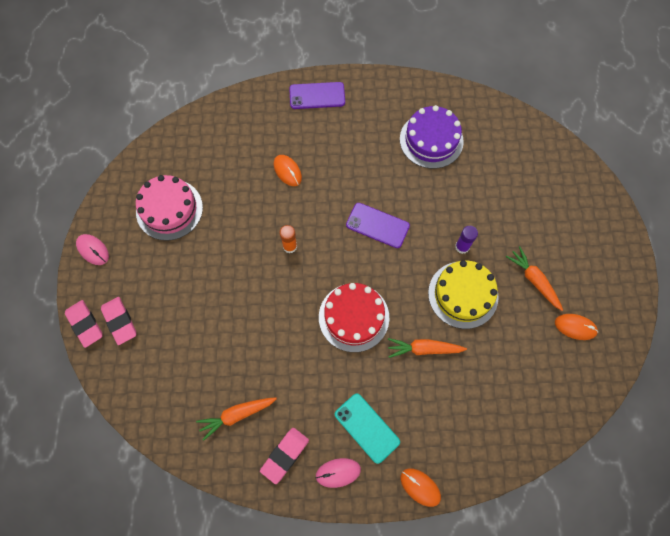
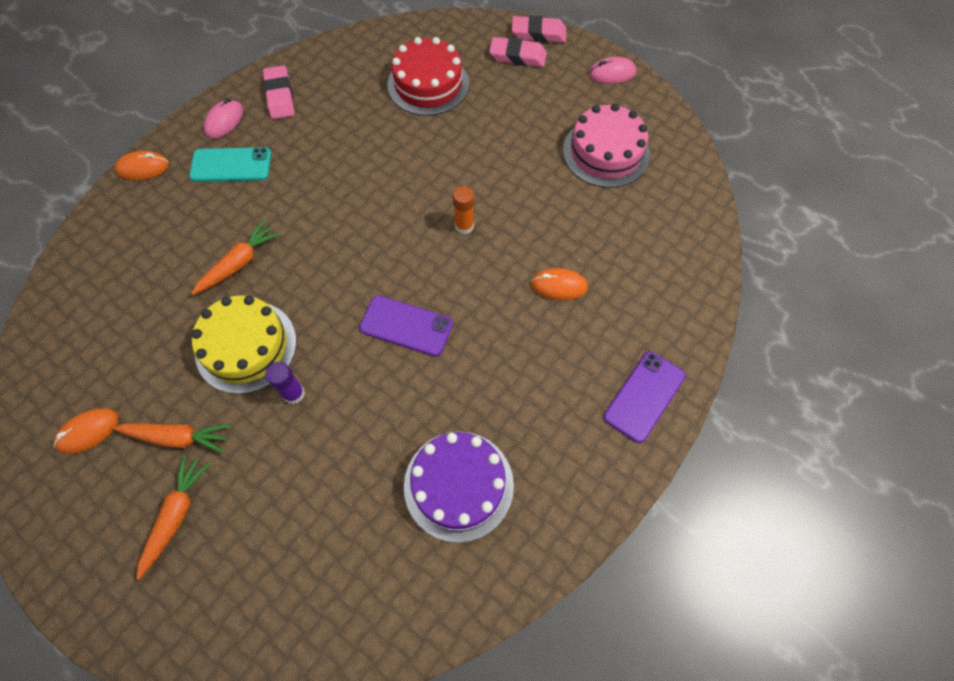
camera: 130 degrees right, 5 degrees down
orange carrot [196,397,277,441] -> orange carrot moved to [136,454,211,580]
red cake [319,283,389,352] -> red cake moved to [387,37,469,116]
purple phone [346,203,410,248] -> purple phone turned 45 degrees clockwise [359,295,453,357]

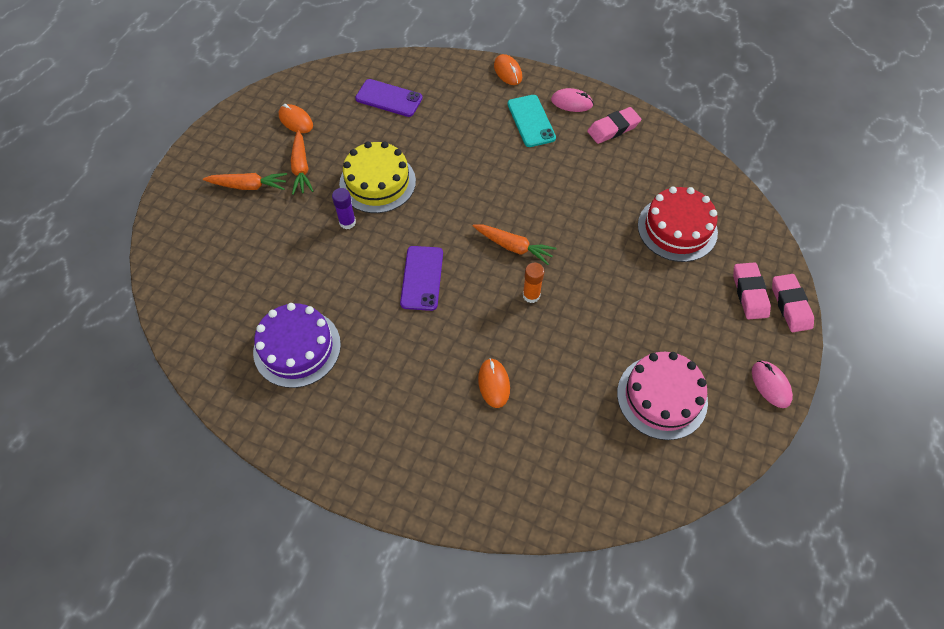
camera: 75 degrees right, 5 degrees down
orange carrot [191,220,280,295] -> orange carrot moved to [473,224,557,265]
purple phone [603,351,686,443] -> purple phone moved to [355,79,423,117]

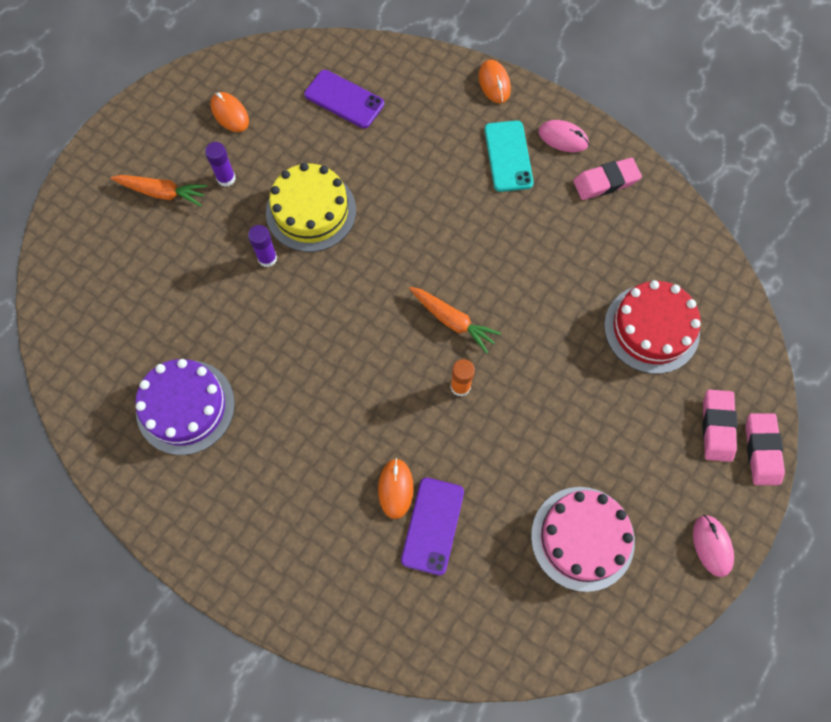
camera: 10 degrees right, 10 degrees up
orange carrot [291,130,313,195] -> purple glue stick [205,142,235,187]
purple phone [400,246,443,311] -> purple phone moved to [401,478,464,575]

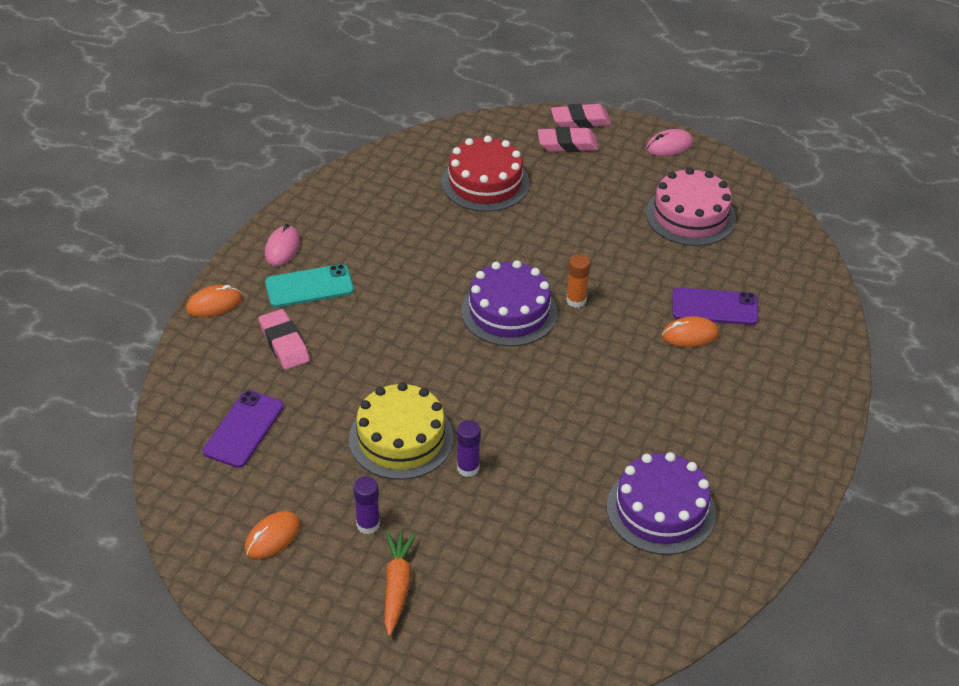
camera: 100 degrees left, 25 degrees down
orange carrot [409,287,501,354] -> purple cake [461,260,557,346]
pink eraser [573,158,642,200] -> pink eraser moved to [259,309,310,370]

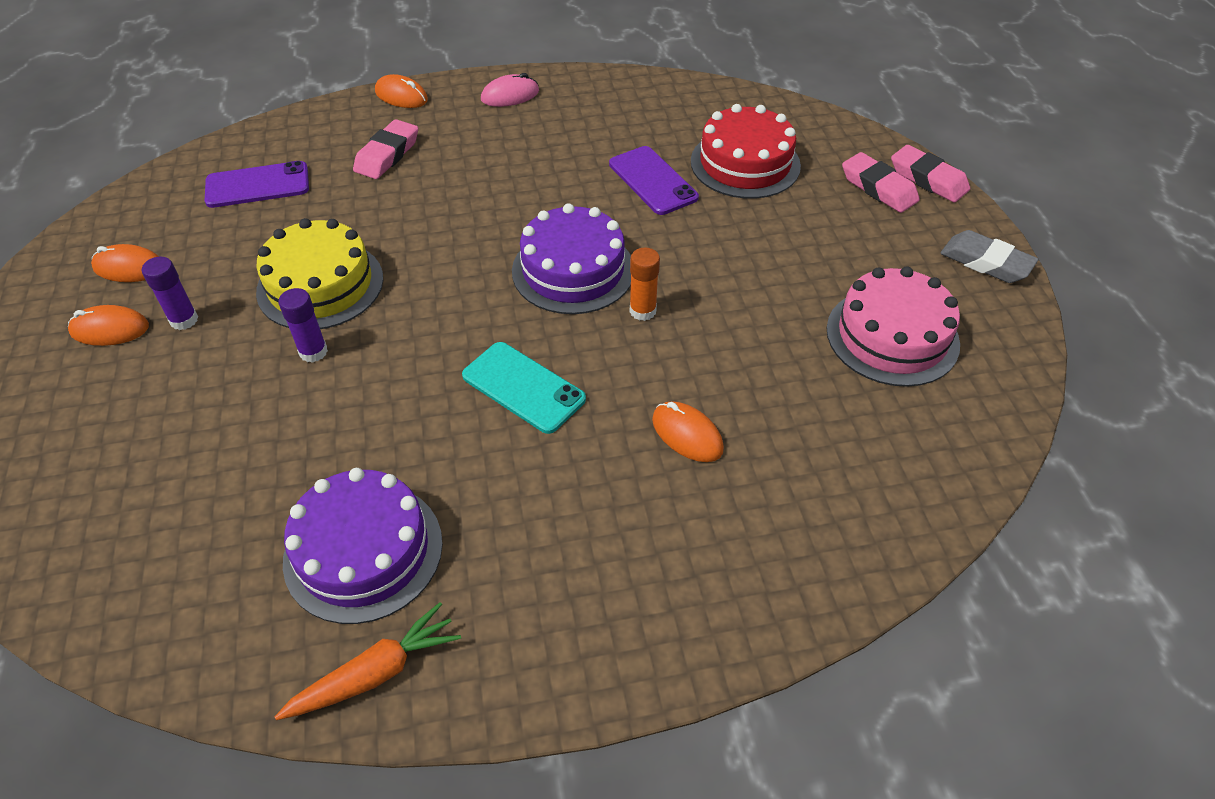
camera: 55 degrees right, 5 degrees up
turquoise phone [265,264,354,307] -> turquoise phone moved to [462,342,586,434]
orange carrot [384,531,417,636] -> orange carrot moved to [275,602,461,720]
pink mouse [646,129,694,156] -> grey eraser [941,230,1038,283]
purple phone [672,287,759,325] -> purple phone moved to [609,146,699,215]
none -> orange mouse [68,305,149,346]

